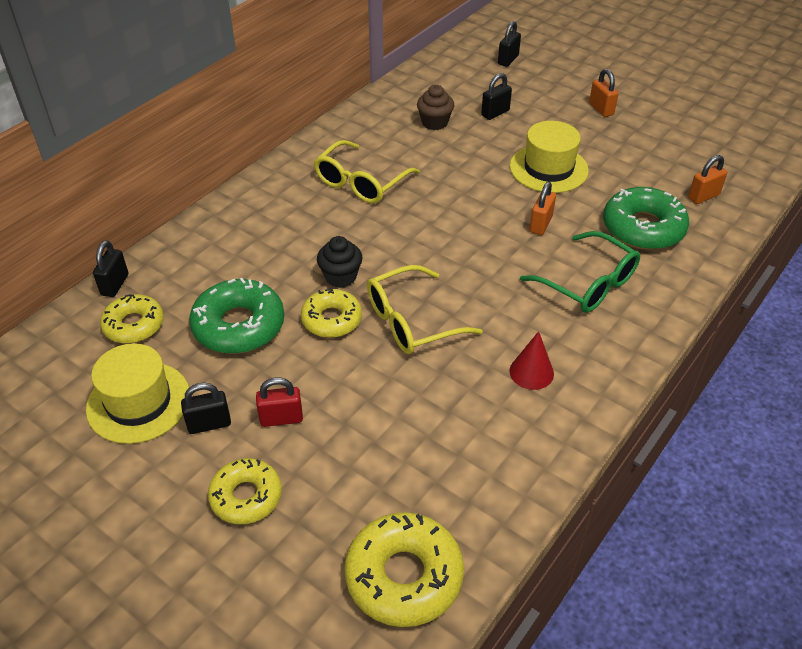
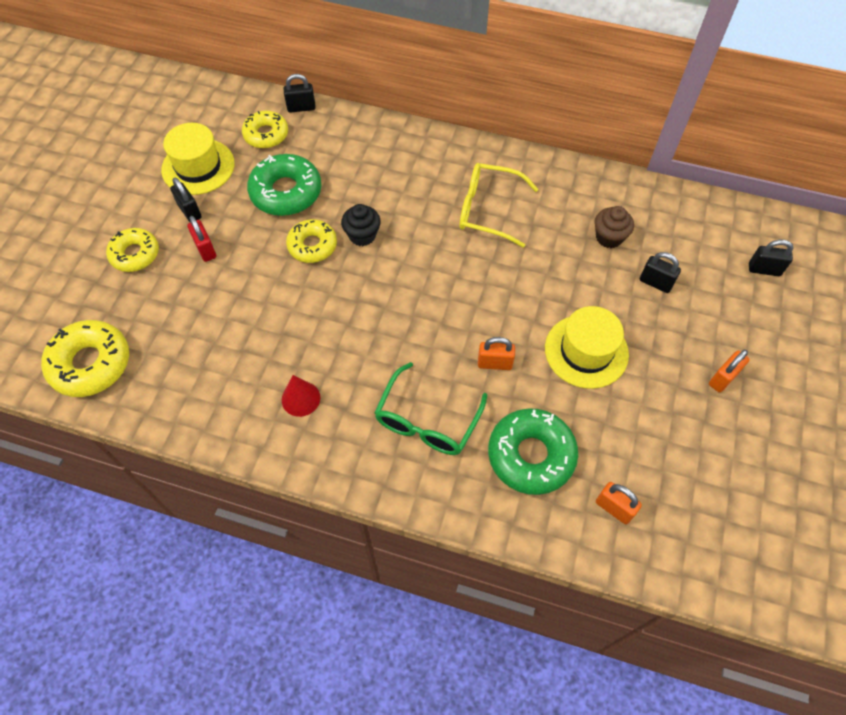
camera: 70 degrees right, 15 degrees up
yellow glasses [367,265,483,354] -> none

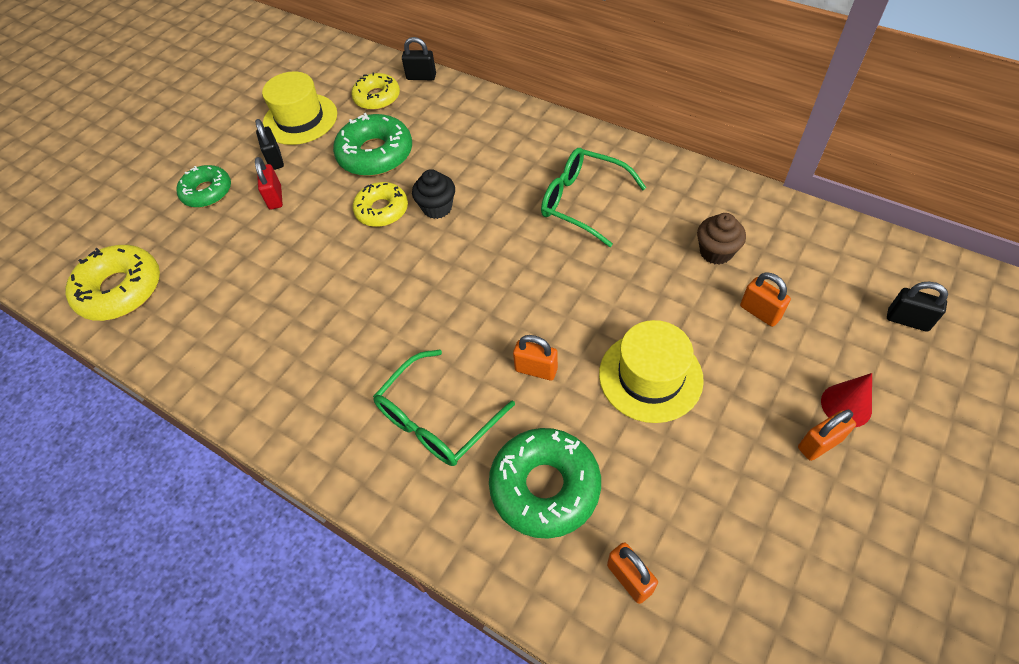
camera: 20 degrees right, 5 degrees down
yellow donut [106,228,159,272] -> green donut [176,165,231,208]
red cone [282,375,320,417] -> red cone moved to [821,373,872,427]
yellow glasses [460,163,538,248] -> green glasses [541,148,646,247]
black padlock [640,252,681,293] -> orange padlock [740,272,791,327]

